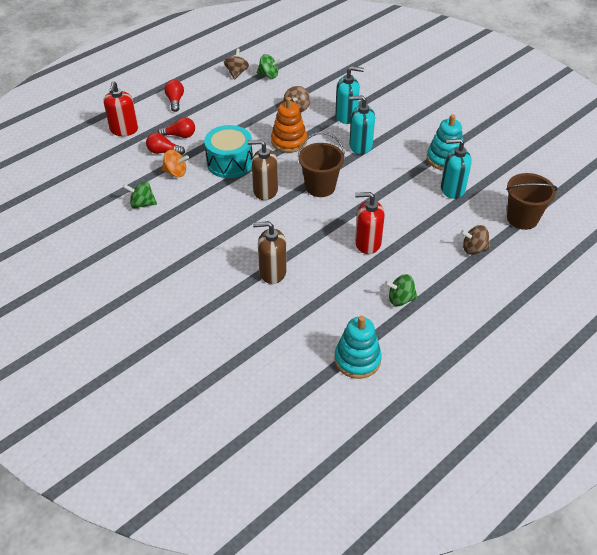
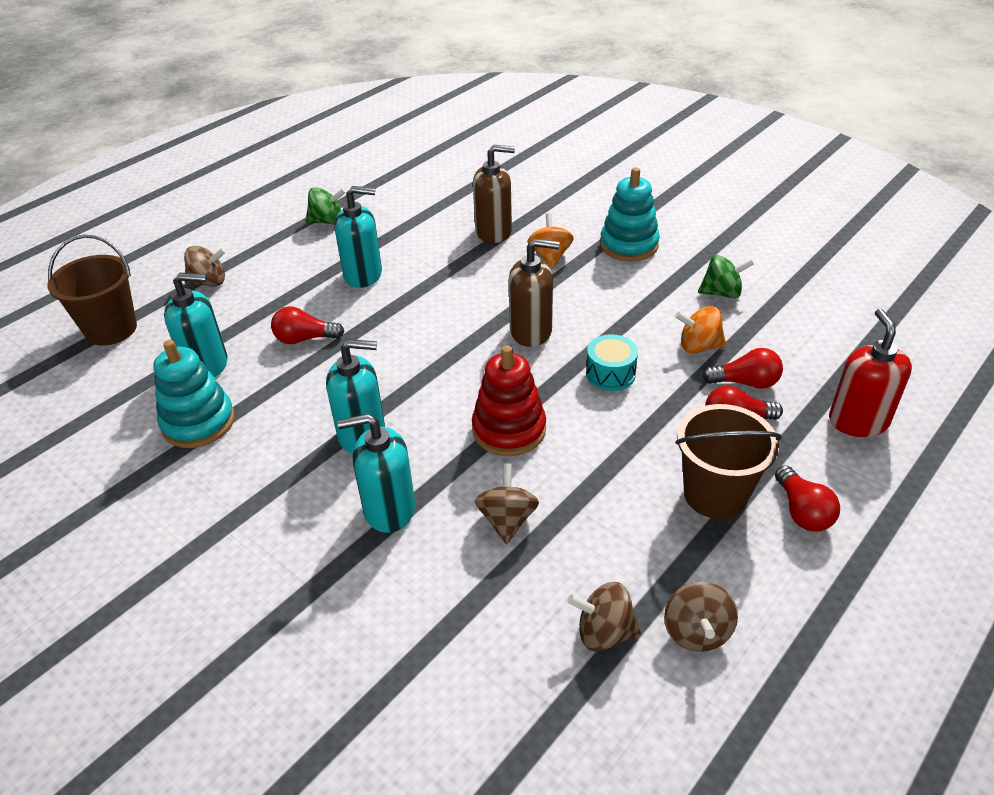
camera: 175 degrees right, 5 degrees down
turquoise drum [204,125,253,178] -> turquoise drum [586,334,638,391], size x0.57
green spinning top [257,54,282,79] -> brown spinning top [568,582,641,652]
orange stacking toy [271,97,307,153] -> red stacking toy [472,345,546,456]
brown bucket [298,132,345,197] -> brown bucket moved to [675,404,782,519]
turquoise stacking toy [334,316,382,379] -> turquoise stacking toy moved to [600,167,660,261]
red soap dispenser [355,192,385,254] -> turquoise soap dispenser [334,186,382,288]
none -> red light bulb [271,306,345,344]
none -> orange spinning top [527,213,574,268]

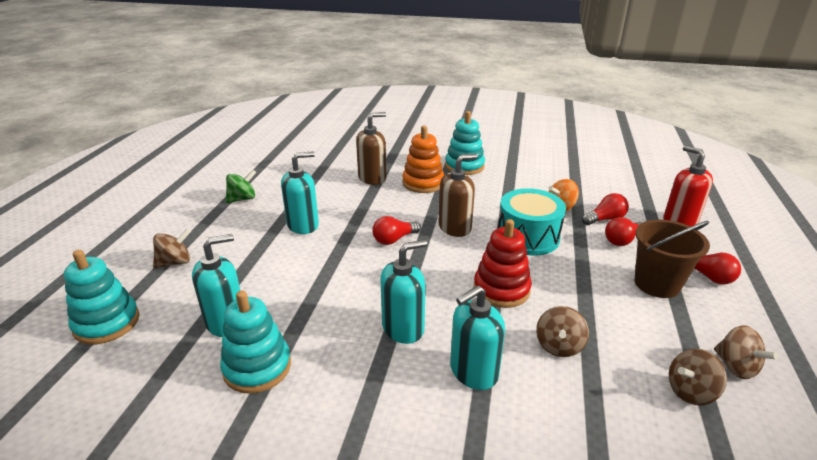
camera: 30 degrees left, 10 degrees down
brown bucket [48,235,137,346] -> turquoise stacking toy [64,250,139,345]
red light bulb [271,306,345,344] -> red light bulb moved to [372,216,421,245]
brown spinning top [475,463,539,544] -> brown spinning top turned 135 degrees counterclockwise [536,306,589,357]
orange spinning top [527,213,574,268] -> orange stacking toy [402,126,444,193]
turquoise drum [586,334,638,391] -> turquoise drum [498,188,566,256], size x1.76
green spinning top [698,255,754,299] -> none

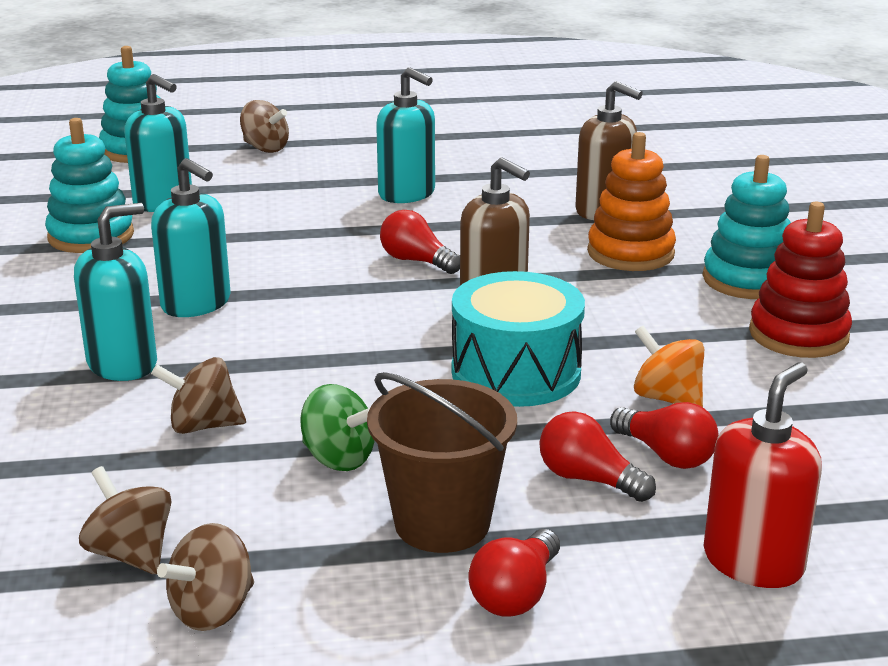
camera: 70 degrees right, 5 degrees down
green spinning top [226,170,256,203] -> green spinning top moved to [300,384,375,471]
turquoise soap dispenser [450,285,505,390] -> turquoise soap dispenser turned 105 degrees clockwise [74,203,157,381]
red stacking toy [474,219,532,308] -> red stacking toy moved to [749,202,852,358]

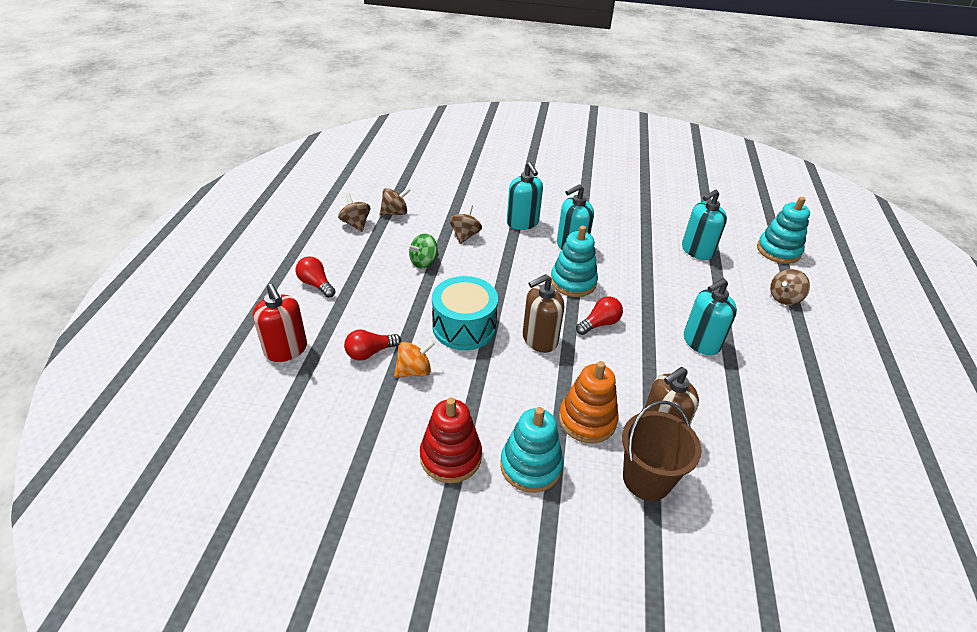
camera: 105 degrees right, 15 degrees up
turquoise stacking toy [45,118,134,253] -> turquoise stacking toy moved to [551,225,598,297]
brown bucket [367,372,517,553] -> brown bucket moved to [622,401,702,501]
red light bulb [539,411,656,502] -> none

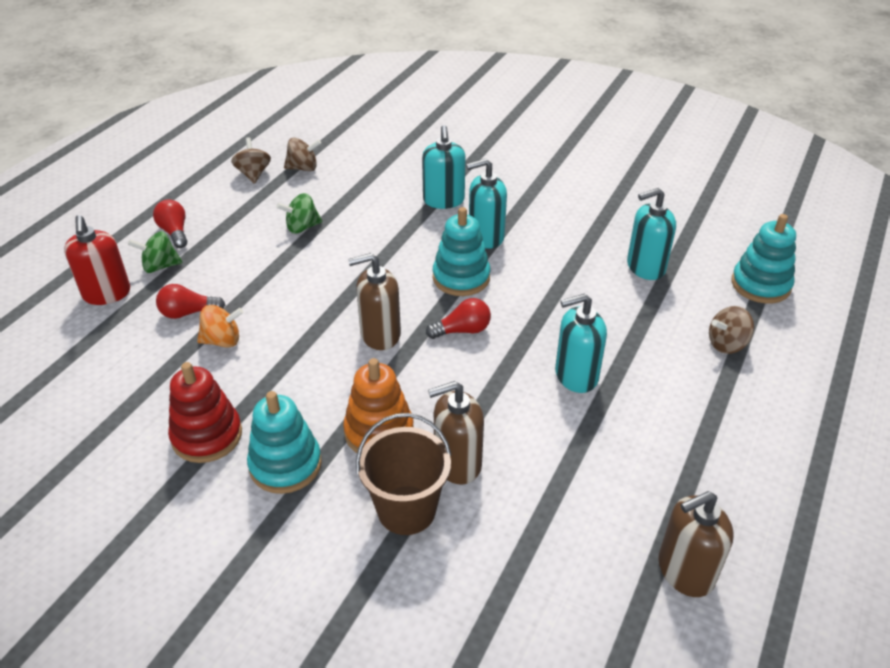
camera: 20 degrees right, 0 degrees up
turquoise drum [432,276,498,350] -> none
brown spinning top [449,204,482,244] -> none
none -> green spinning top [128,231,182,273]
none -> brown soap dispenser [658,491,734,597]

